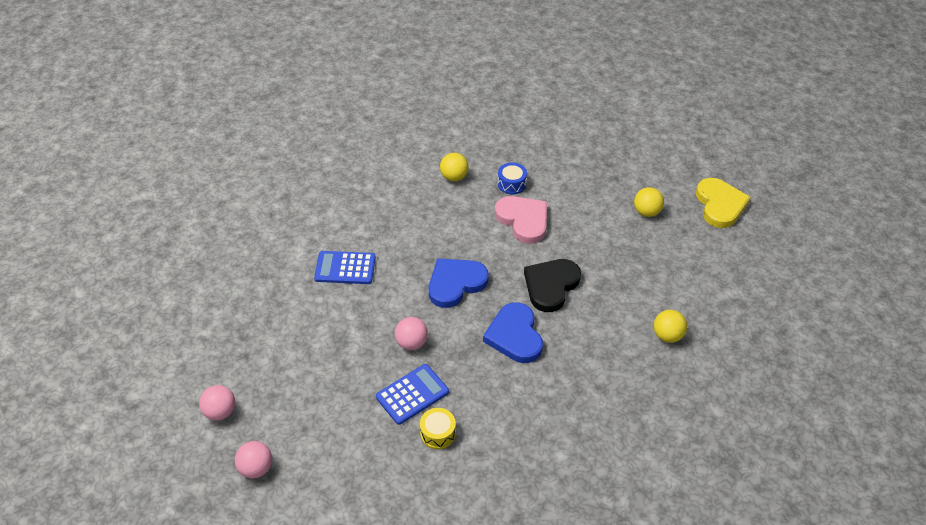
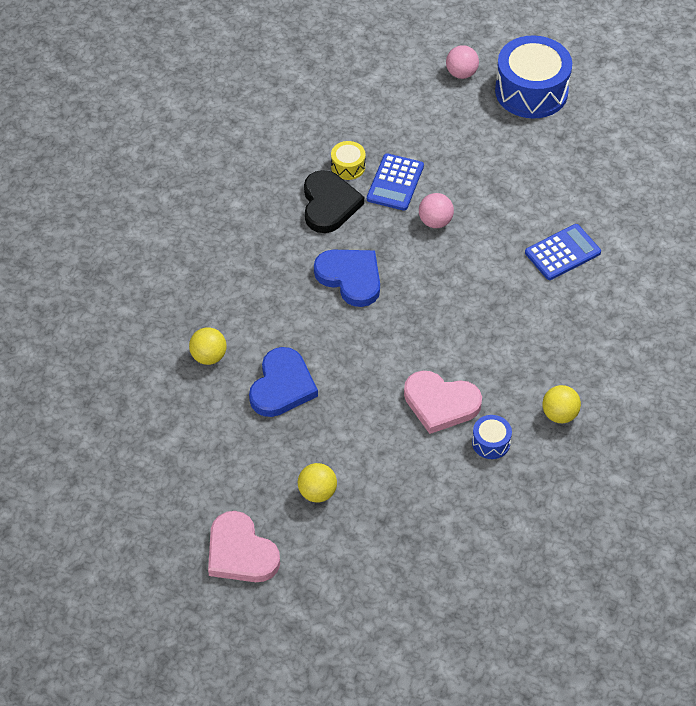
camera: 145 degrees right, 5 degrees up
pink ball [199,385,236,421] -> blue drum [495,36,572,119]
blue heart [429,258,489,308] -> blue heart moved to [249,347,318,417]
black heart [524,259,581,312] -> black heart moved to [304,170,364,233]
yellow heart [696,178,751,228] -> pink heart [208,511,280,582]

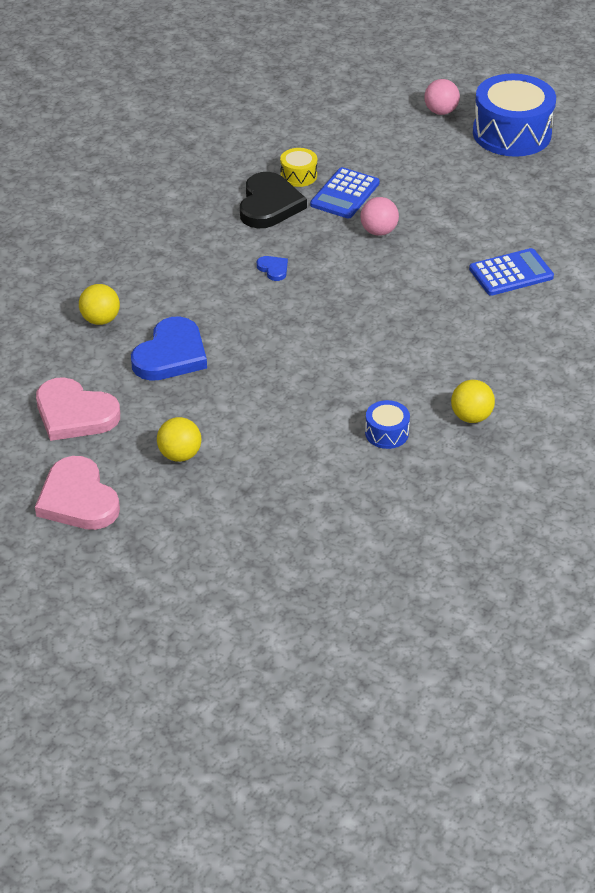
camera: 10 degrees right, 10 degrees down
blue heart [314,250,380,307] -> blue heart [257,256,288,281], size x0.45
pink heart [404,371,482,434] -> pink heart moved to [36,377,120,441]

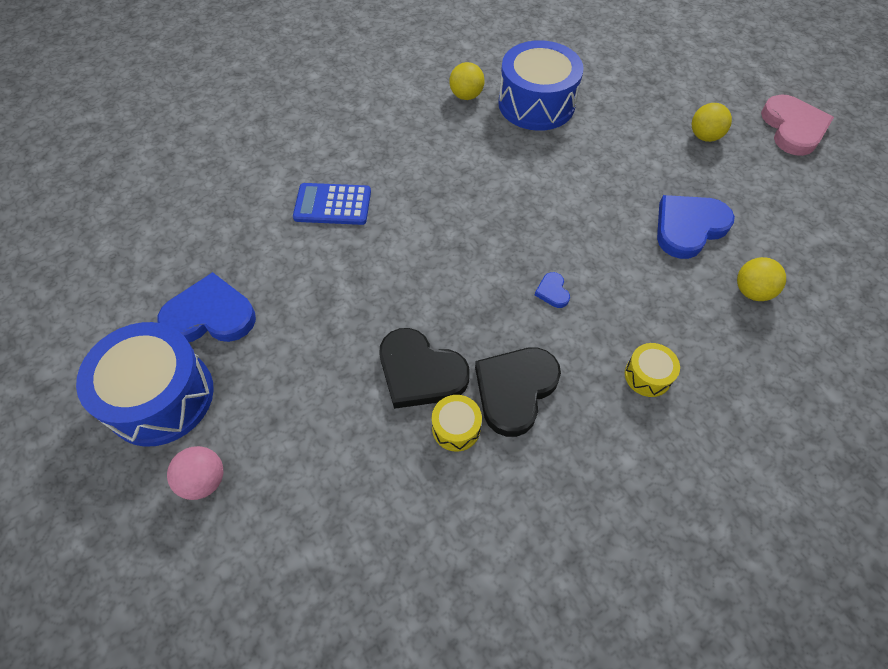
camera: 155 degrees left, 15 degrees up
pink heart [36,377,120,441] -> none
blue calculator [310,167,380,219] -> black heart [379,328,470,409]
pink ball [360,197,399,236] -> none
blue drum [365,400,410,449] -> blue drum [498,40,584,131], size x2.20
none -> blue heart [157,272,256,342]
none -> yellow drum [625,343,680,397]

